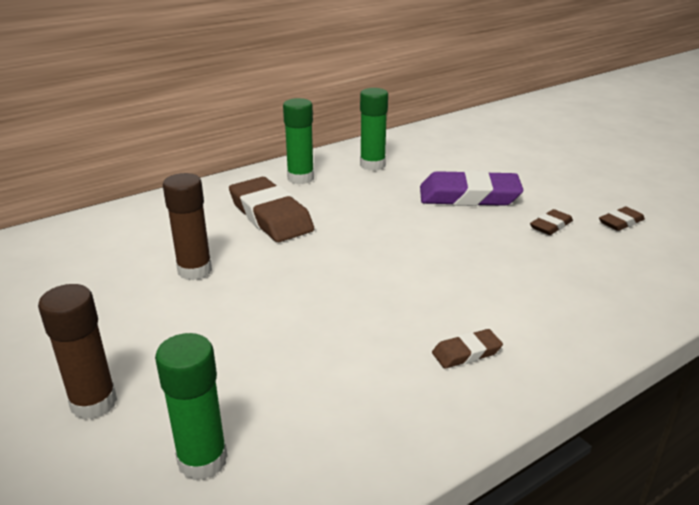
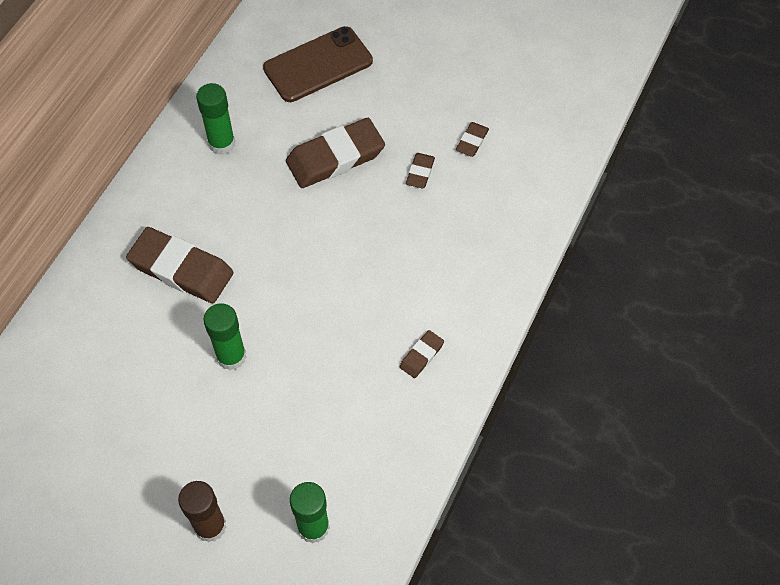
camera: 30 degrees left, 30 degrees up
brown glue stick [163,173,212,280] -> none
green glue stick [283,98,314,184] -> green glue stick moved to [203,303,247,370]
purple eraser [420,170,523,206] -> brown eraser [286,118,385,188]
none -> brown phone [263,26,373,102]

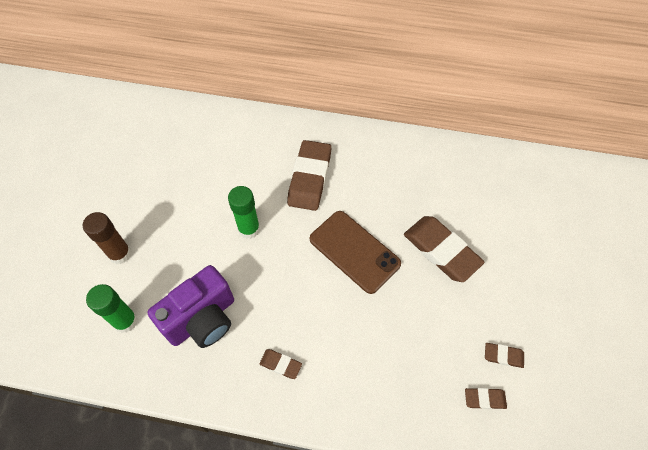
camera: 75 degrees right, 0 degrees up
green glue stick [196,83,235,155] -> none
brown phone [263,26,373,102] -> brown phone moved to [310,211,401,294]
brown eraser [406,153,435,188] -> brown eraser moved to [465,388,507,409]
none -> purple camera [147,265,234,348]

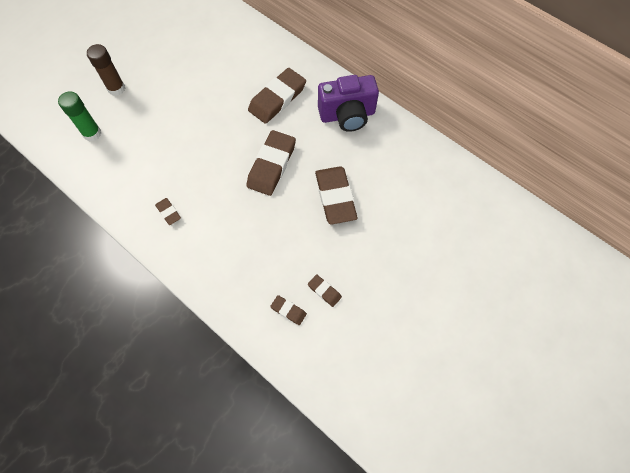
camera: 30 degrees right, 5 degrees up
purple camera [147,265,234,348] -> purple camera moved to [318,75,379,132]
green glue stick [228,186,260,239] -> none
brown phone [310,211,401,294] -> brown eraser [246,130,296,196]

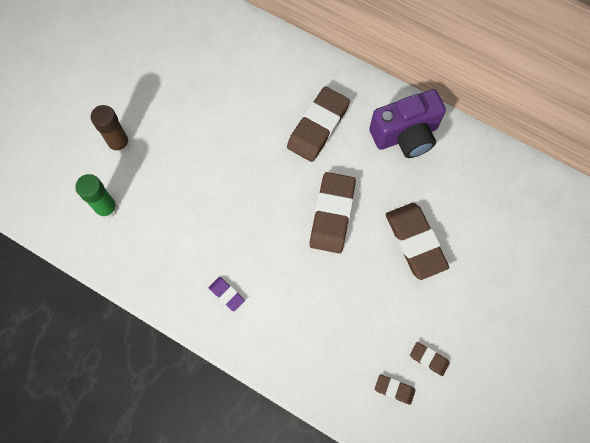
camera: 10 degrees left, 5 degrees up
brown eraser [155,198,181,225] -> purple eraser [209,277,245,311]

